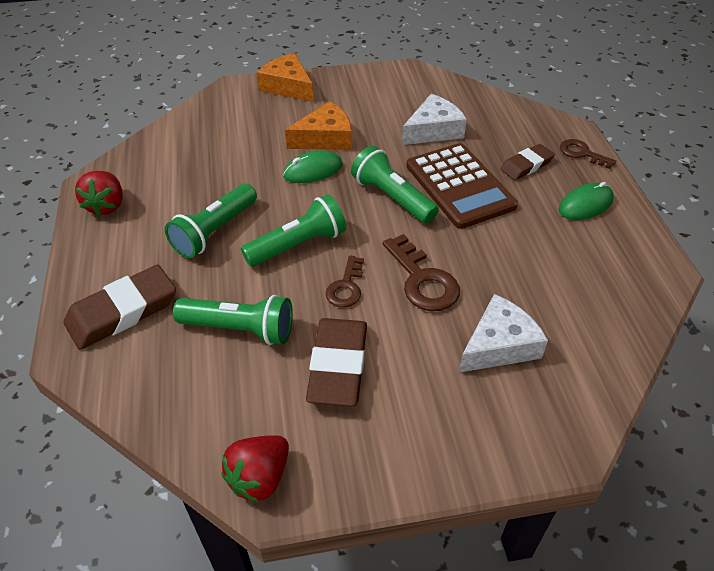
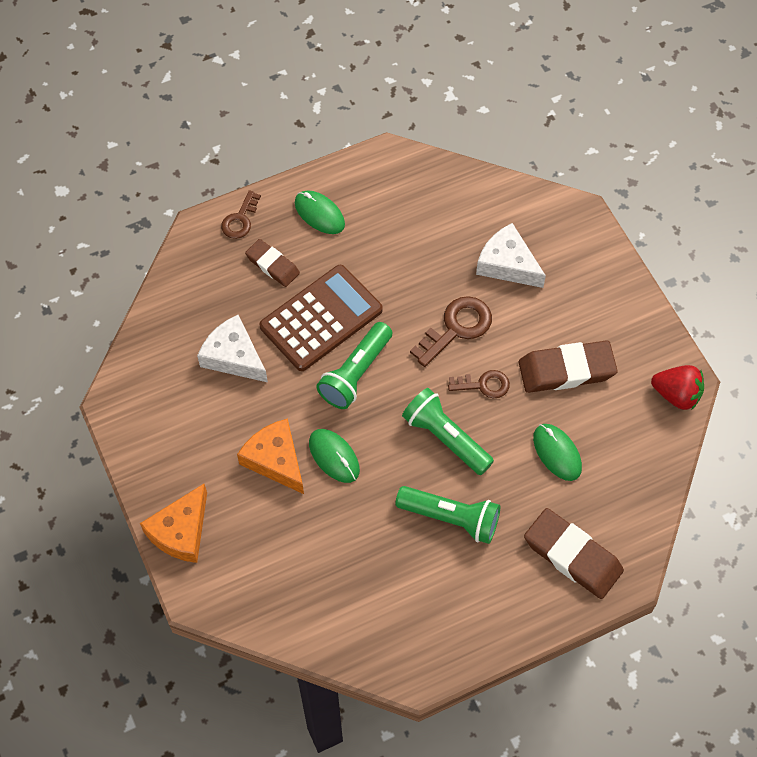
camera: 105 degrees left, 15 degrees up
red strawberry [75,171,123,216] -> none
green flashlight [173,295,293,345] -> green mouse [533,424,582,481]

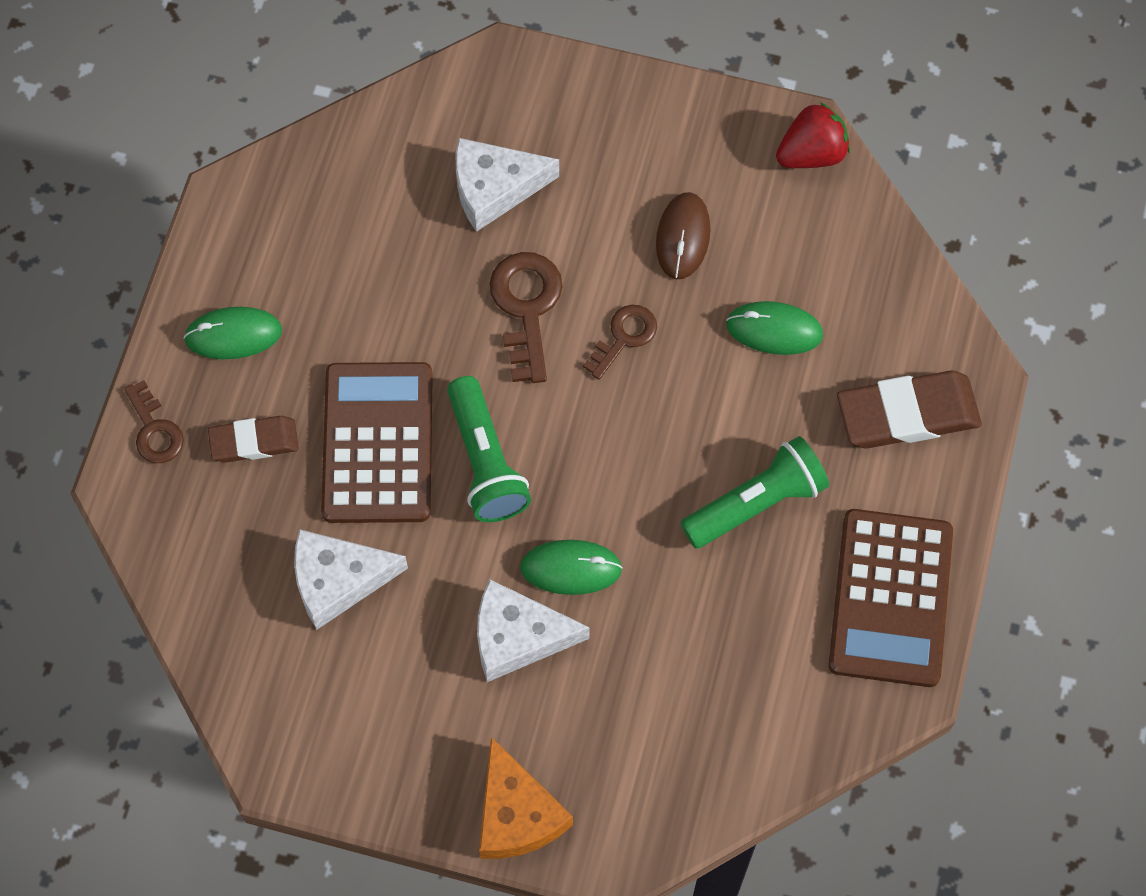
camera: 50 degrees left, 5 degrees up
orange cheese [237,418,304,494] -> white cheese [477,579,590,682]
green flashlight [402,388,494,475] -> none
brown eraser [519,340,618,393] -> brown mouse [656,192,711,279]
none -> brown calculator [829,509,953,687]

